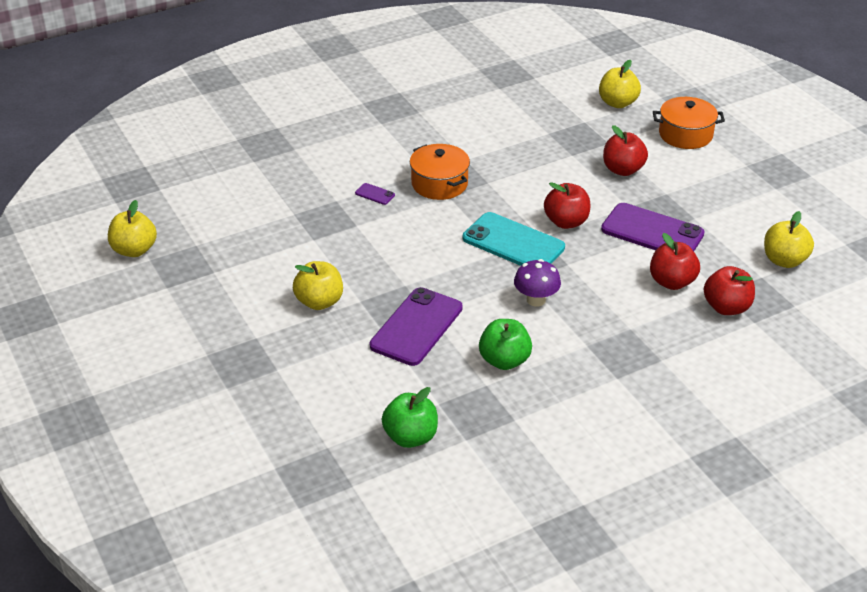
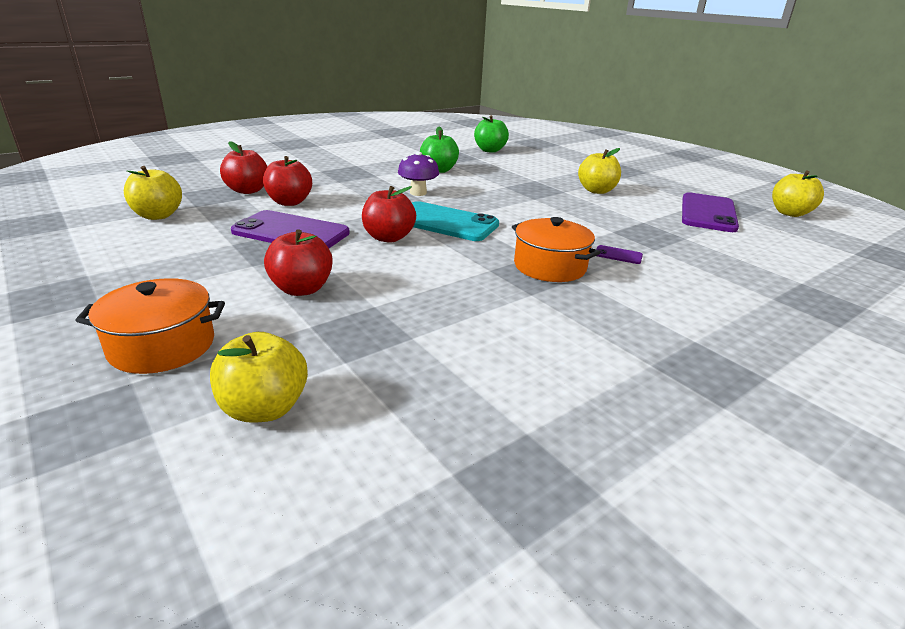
camera: 170 degrees right, 10 degrees down
purple phone [369,287,463,366] -> purple phone moved to [682,192,739,232]

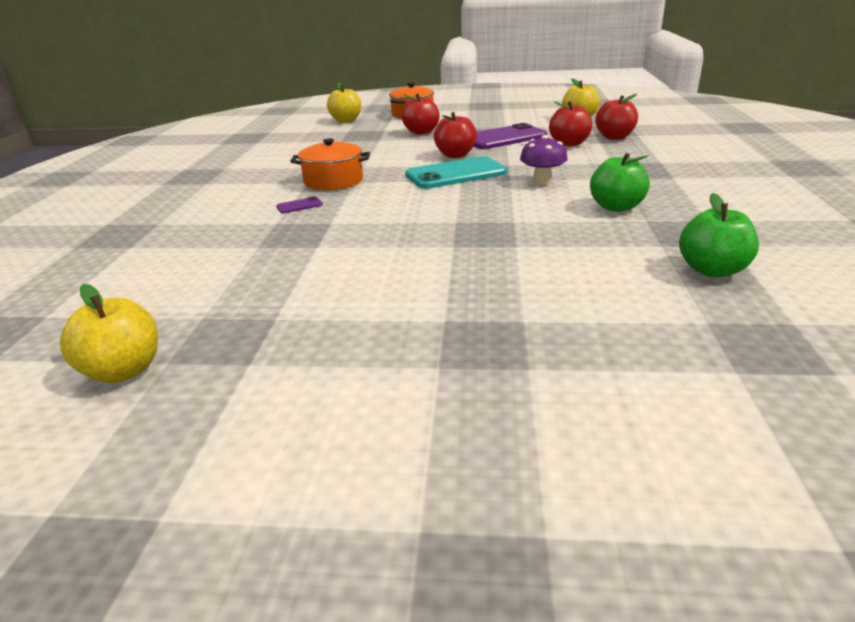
camera: 135 degrees right, 0 degrees up
yellow apple [578,148,621,194] -> none
purple phone [682,192,739,232] -> none

